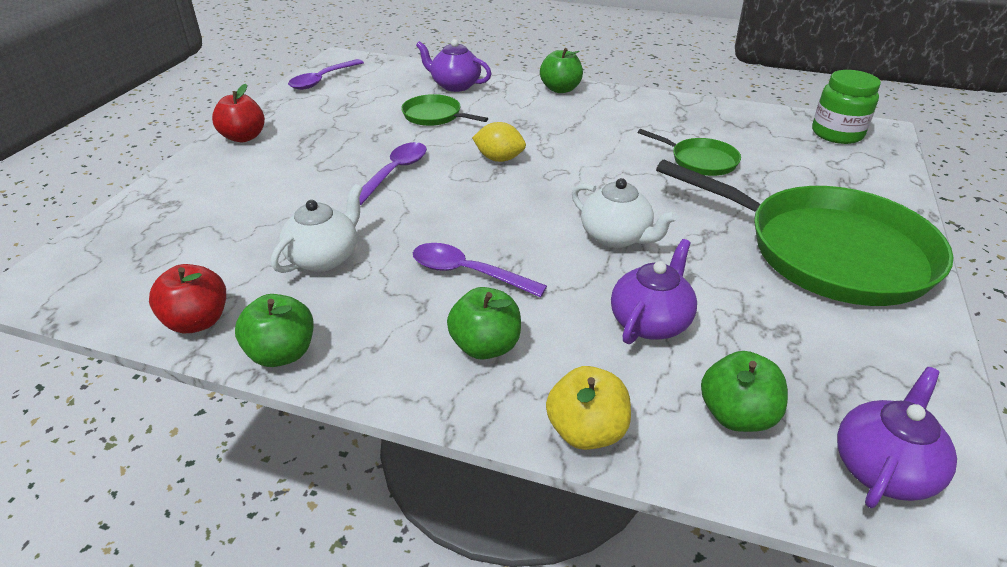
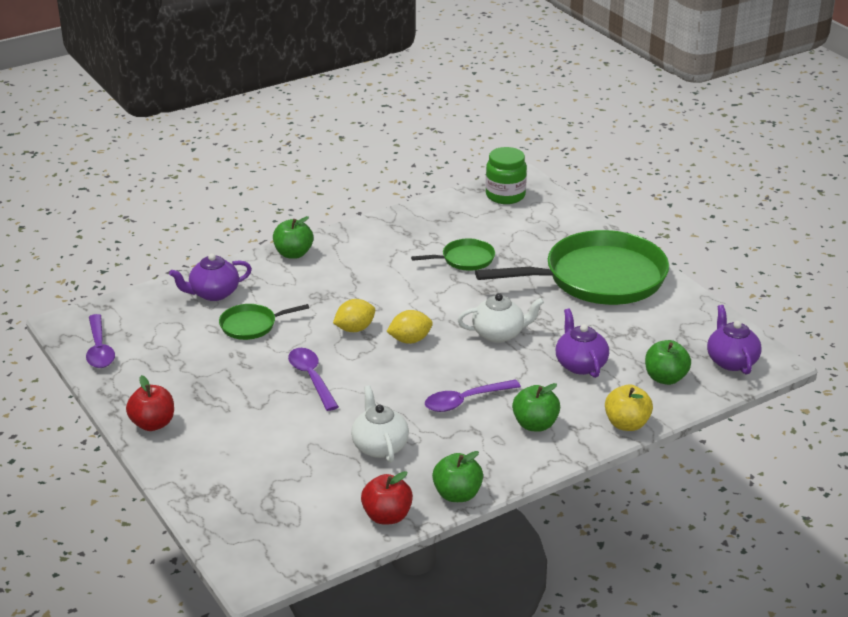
camera: 50 degrees left, 5 degrees down
none -> yellow lemon [386,310,433,344]

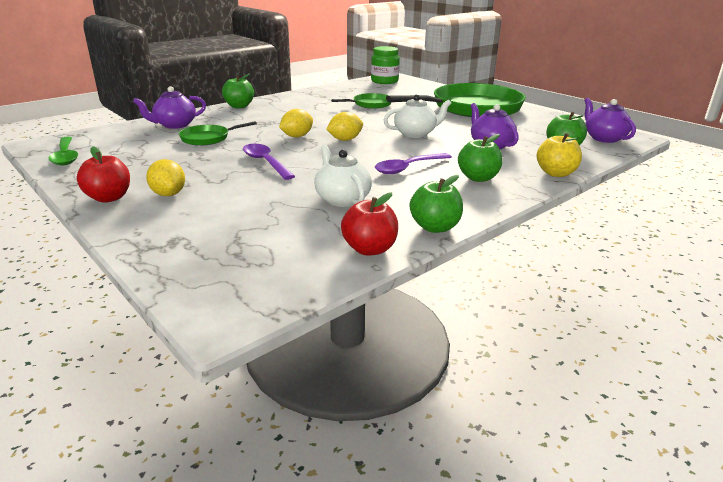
camera: 10 degrees left, 5 degrees down
purple spoon [86,314,115,368] -> green spoon [49,137,78,165]
none -> yellow lemon [146,159,185,196]

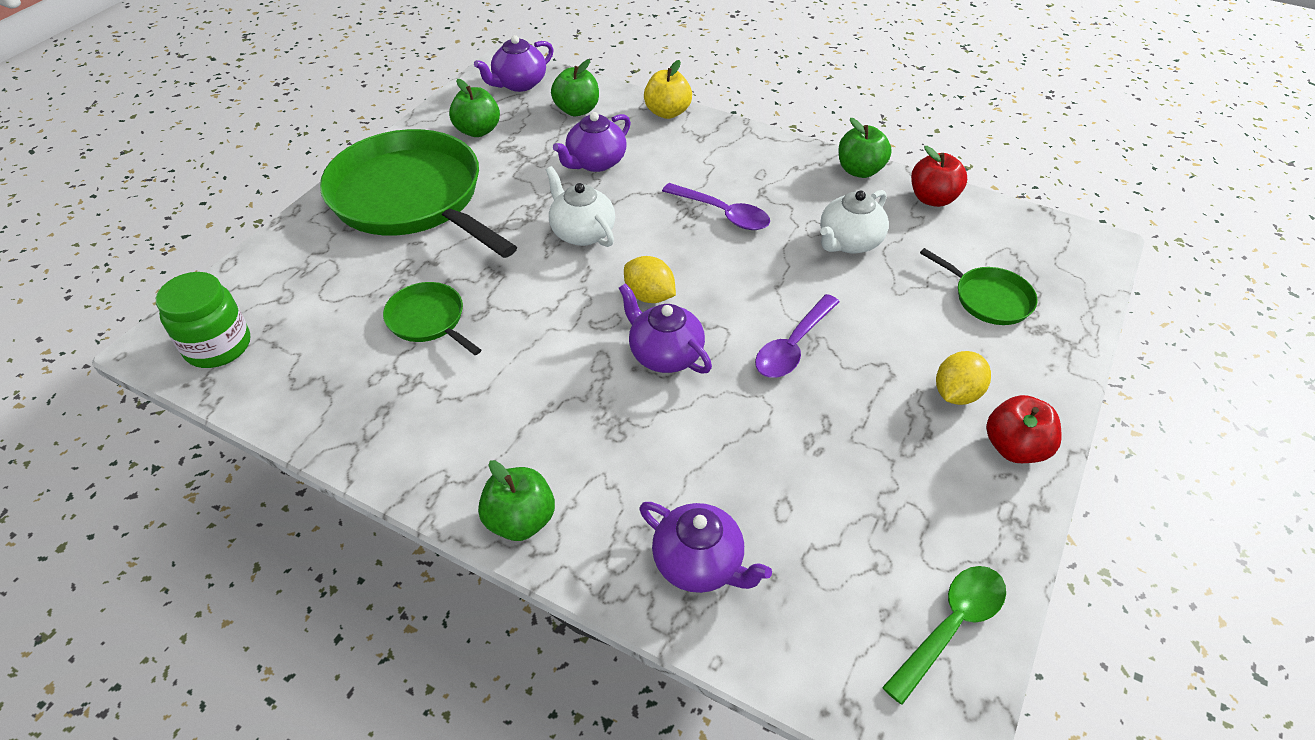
camera: 110 degrees left, 20 degrees up
green pan [179,121,257,146] -> green pan moved to [920,248,1037,325]
yellow lemon [279,109,313,137] -> purple teapot [619,283,712,374]
green apple [458,134,502,182] -> green apple moved to [449,79,500,137]

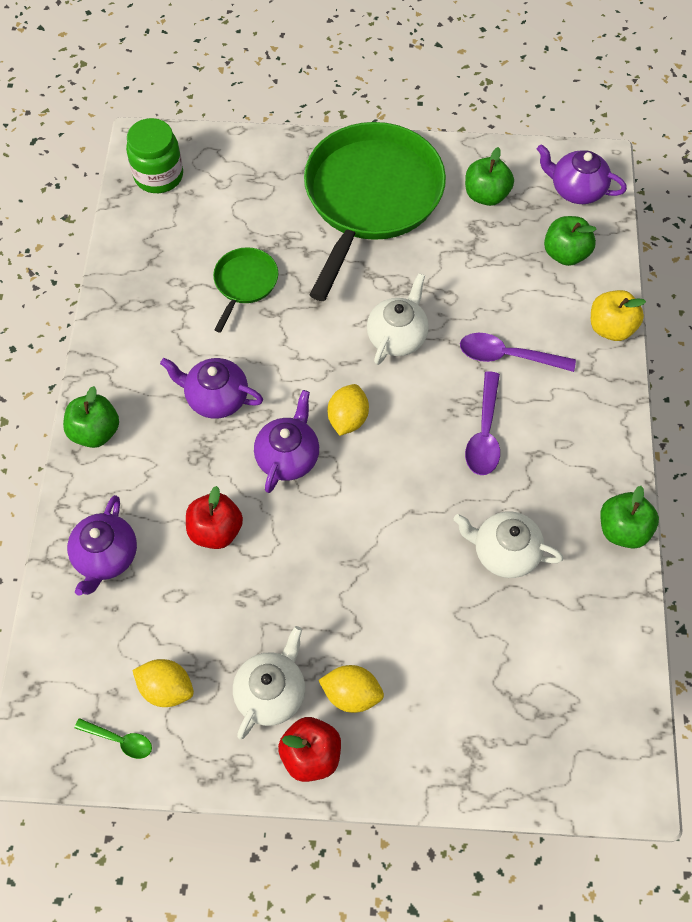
camera: 65 degrees right, 15 degrees up
purple teapot [553,112,631,172] -> purple teapot moved to [160,358,263,419]
purple spoon [755,294,840,378] -> purple spoon moved to [460,333,576,372]
green spoon [882,566,1006,705] -> green spoon [74,718,152,759], size x0.61
red apple [911,146,967,207] -> red apple moved to [186,486,243,549]
green pan [920,248,1037,325] -> none
none -> yellow lemon [132,659,194,707]
none -> white teapot [233,626,305,739]

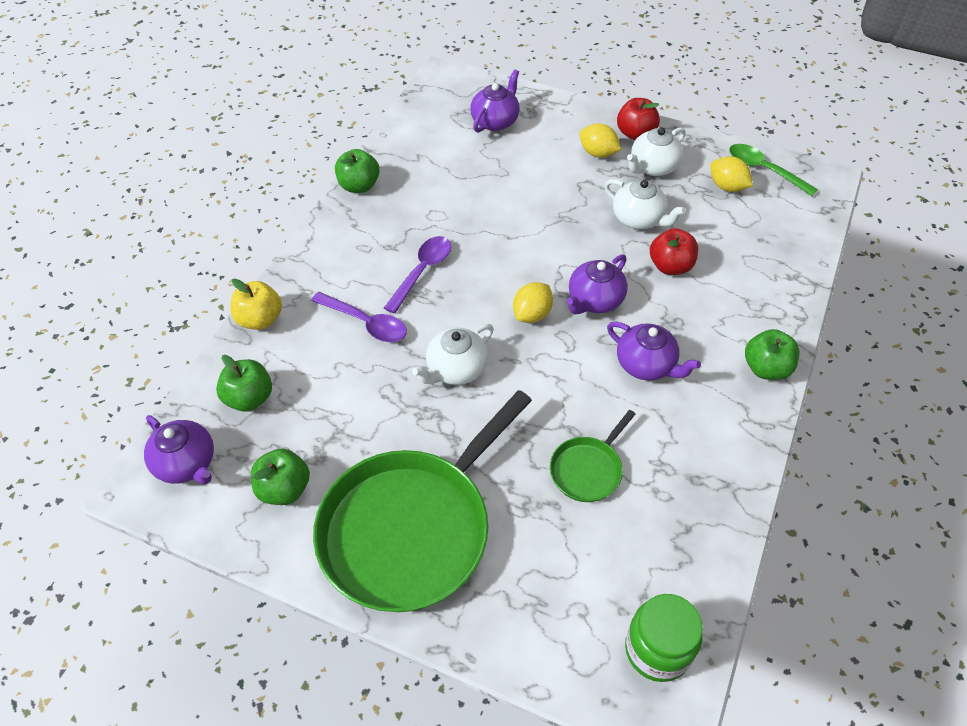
camera: 160 degrees left, 10 degrees down
purple teapot [67,495,137,596] -> purple teapot moved to [470,69,520,133]
green spoon [74,718,152,759] -> green spoon [729,144,818,196], size x1.64
white teapot [454,511,563,578] -> white teapot moved to [604,179,686,229]

